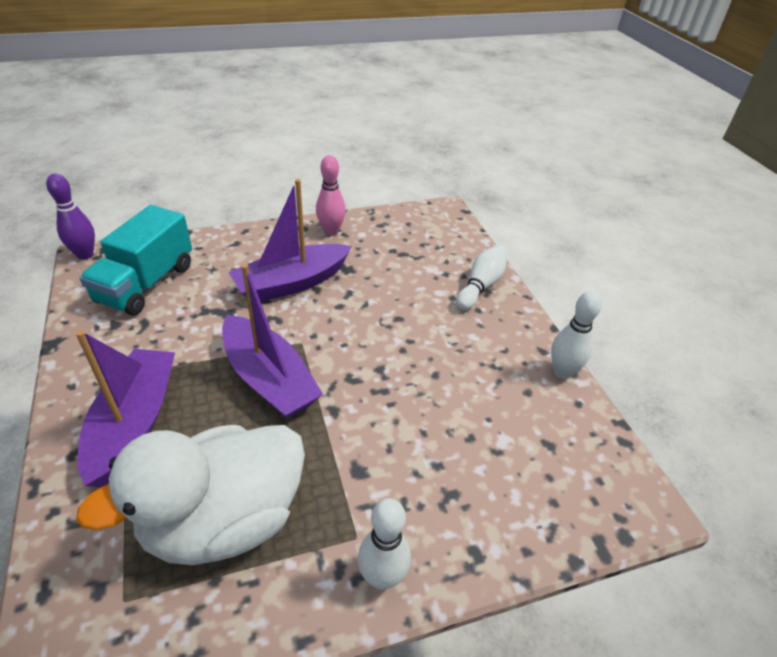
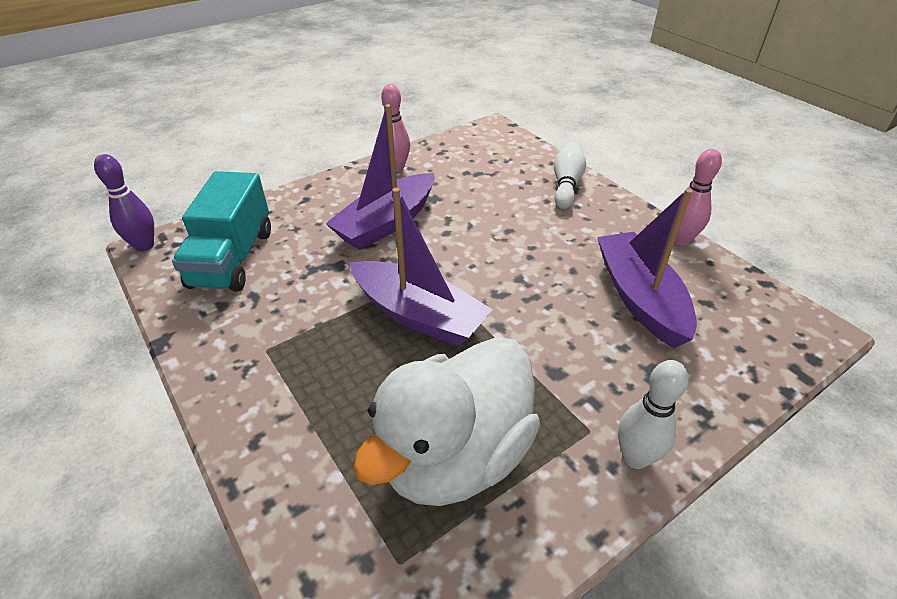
camera: 15 degrees left, 0 degrees up
purple boat [76,330,175,487] -> purple boat moved to [597,189,697,348]
white bowling pin [551,291,602,379] -> pink bowling pin [675,149,722,246]

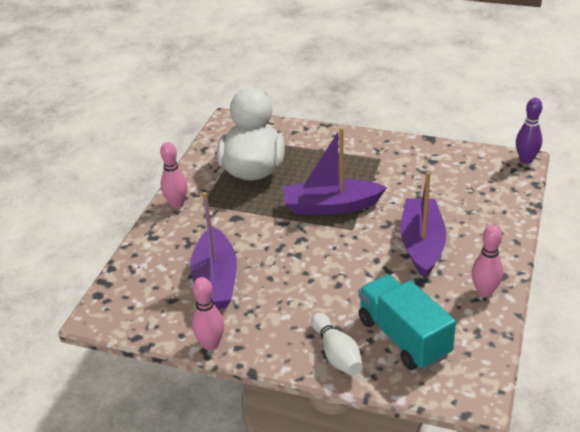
camera: 145 degrees right, 5 degrees down
turquoise truck [172,171,271,292] -> turquoise truck moved to [358,274,456,370]
purple boat [597,189,697,348] -> purple boat turned 45 degrees clockwise [190,192,237,309]
white bowling pin [618,360,689,469] -> pink bowling pin [160,142,187,209]

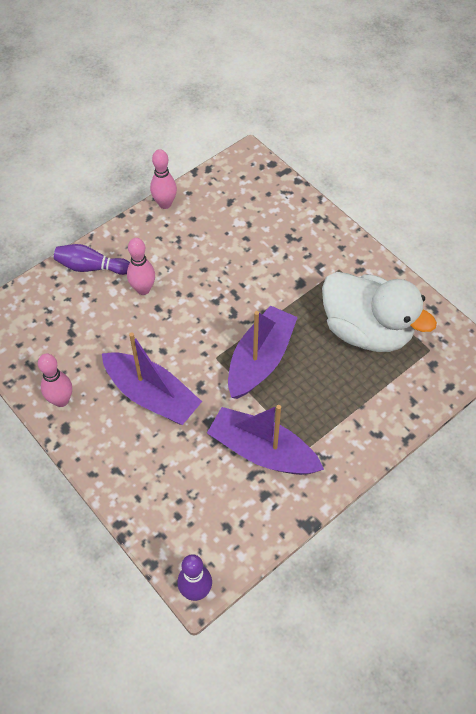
camera: 120 degrees right, 20 degrees up
pink bowling pin [160,142,187,209] -> pink bowling pin moved to [127,238,155,295]
purple boat [190,192,237,309] -> purple boat moved to [207,405,324,475]
white bowling pin [311,313,363,376] -> purple bowling pin [54,244,130,275]
turquoise truck [358,274,456,370] -> none

